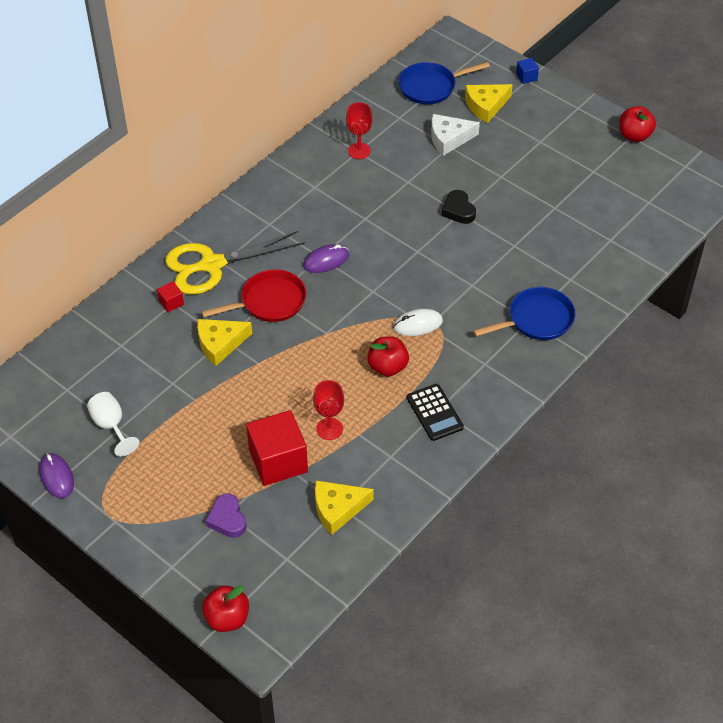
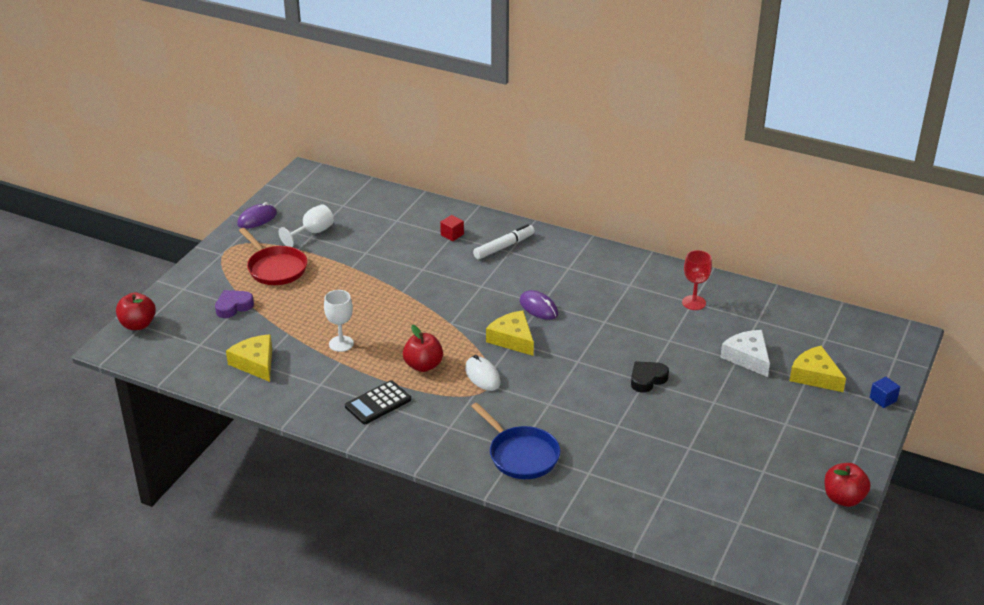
camera: 75 degrees right, 15 degrees down
yellow scissors [165,231,305,295] -> white marker [473,224,535,259]
yellow cheese [197,319,252,366] -> yellow cheese moved to [486,310,534,356]
red pan [201,269,306,322] -> red pan moved to [239,228,307,285]
red cube [246,410,308,486] -> none
red goblet [313,380,344,440] -> white goblet [324,290,354,352]
blue pan [398,62,490,105] -> none

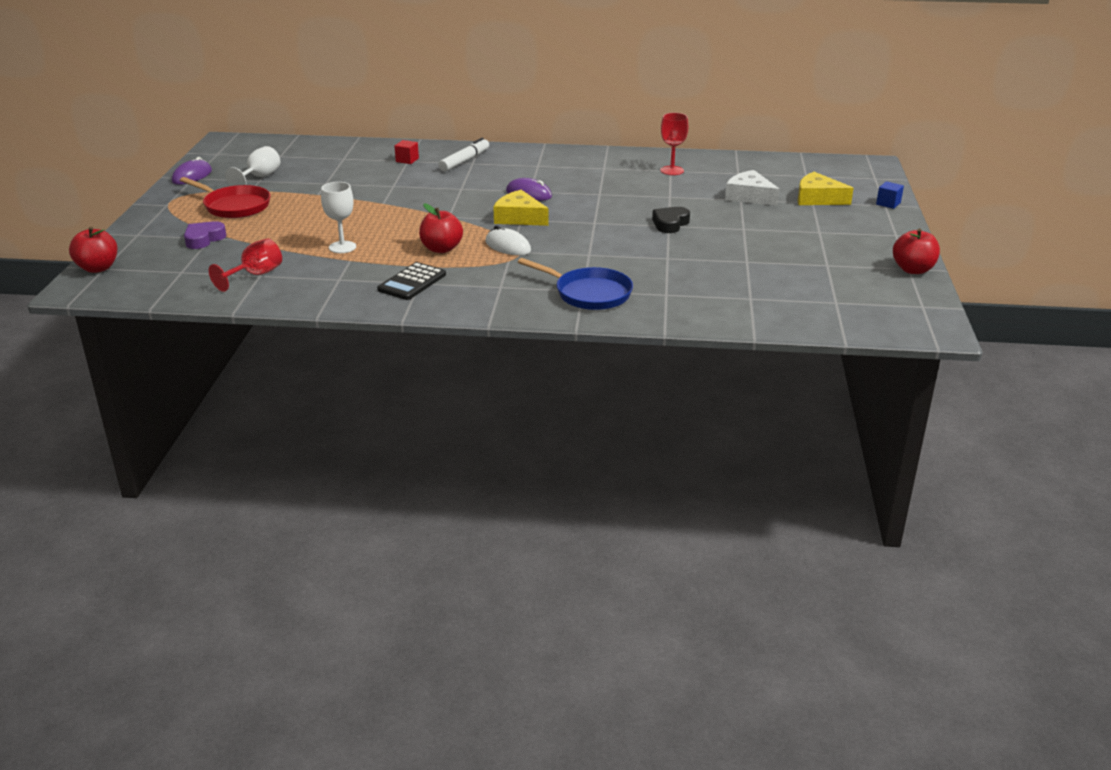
camera: 20 degrees left, 5 degrees down
yellow cheese [226,334,272,382] -> red goblet [209,238,282,292]

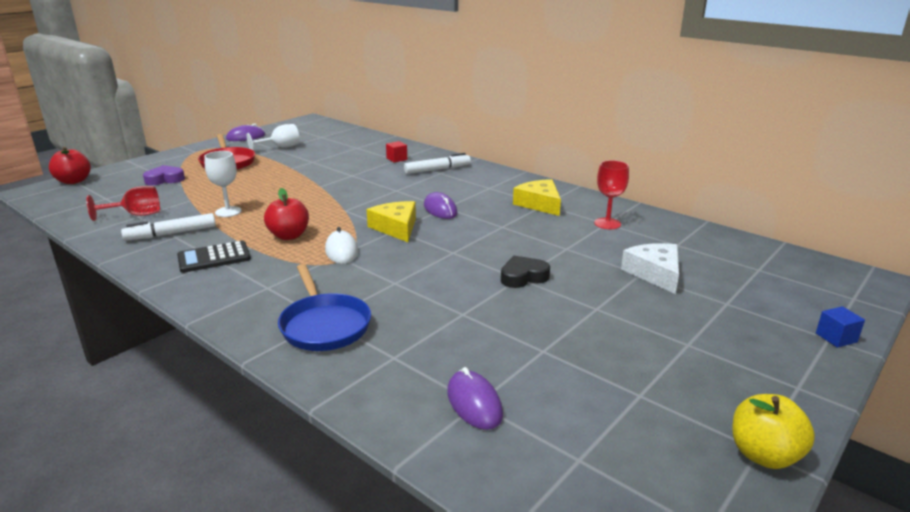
camera: 35 degrees right, 5 degrees down
yellow cheese [798,172,854,205] -> yellow cheese moved to [513,179,561,216]
red apple [893,229,940,274] -> yellow apple [732,394,815,469]
none -> white marker [121,213,216,241]
none -> purple mouse [447,367,503,430]

